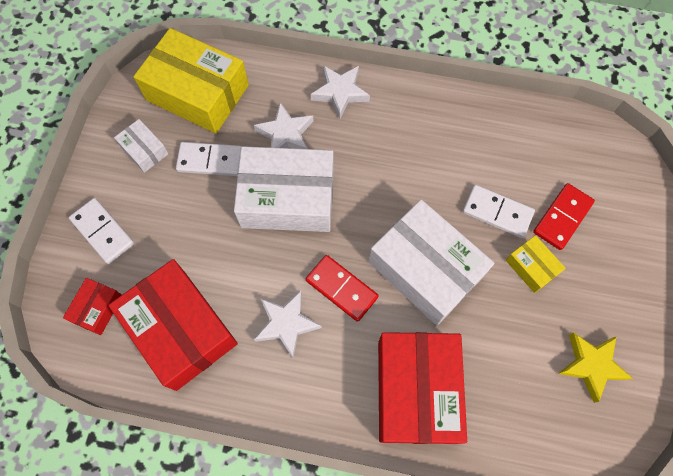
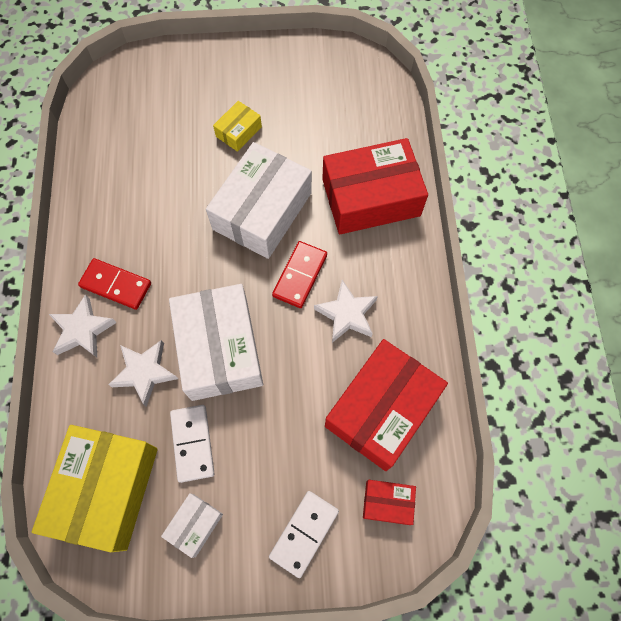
camera: 105 degrees left, 0 degrees up
white domino [463,185,535,238] -> none
red domino [533,183,595,250] -> red domino moved to [78,258,151,310]
yellow star [558,333,633,403] -> none

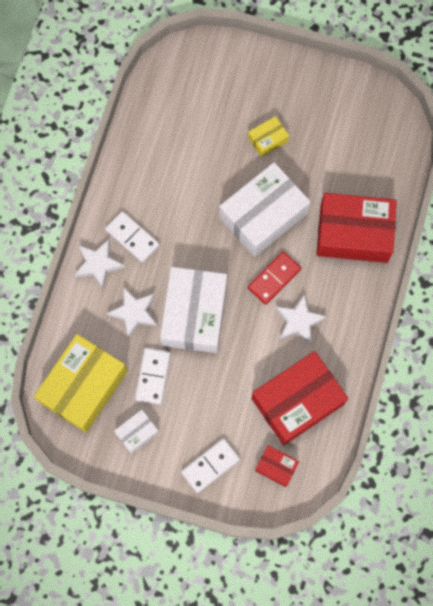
camera: 20 degrees right, 5 degrees up
red domino [78,258,151,310] -> white domino [105,211,160,263]

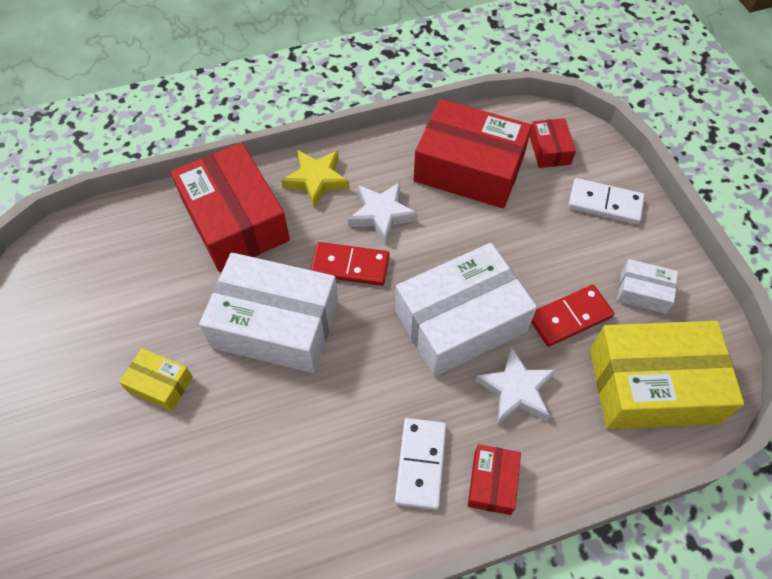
camera: 125 degrees left, 15 degrees down
white star [74,239,125,289] -> red box [468,444,521,515]
white domino [135,348,171,405] -> red domino [531,285,614,347]
none -> yellow star [281,150,350,208]

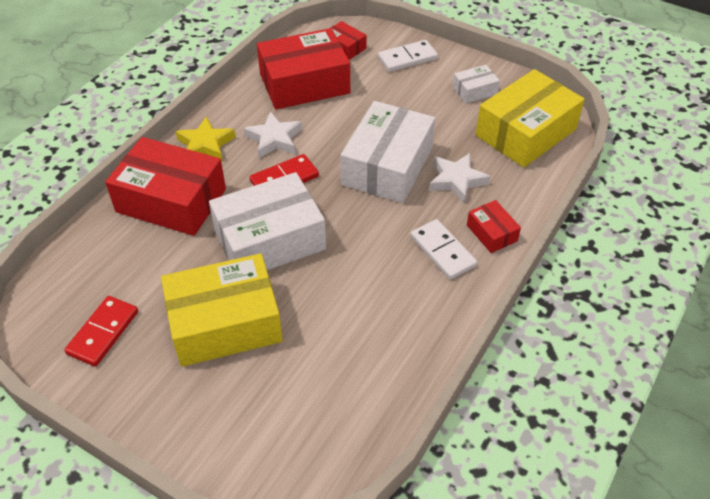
camera: 40 degrees left, 10 degrees down
yellow box [119,348,193,411] -> yellow box [161,253,283,367], size x2.15
red domino [531,285,614,347] -> red domino moved to [64,296,138,367]

